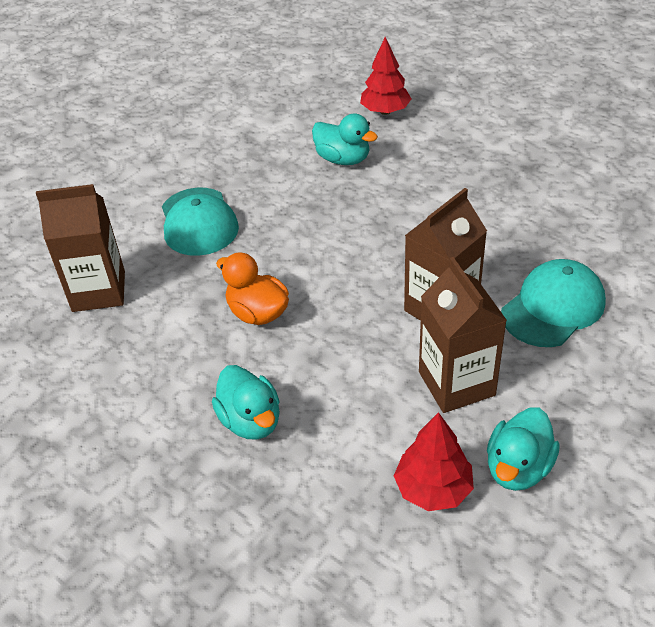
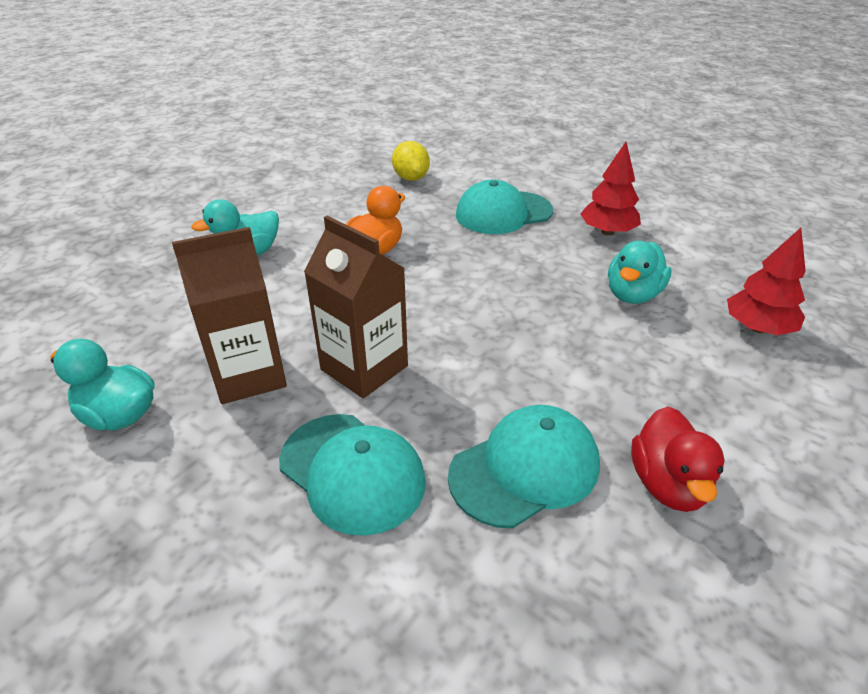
camera: 85 degrees right, 5 degrees down
brown carton [36,184,125,312] -> yellow lemon [392,141,430,181]
red tree [394,412,474,511] -> red tree moved to [580,142,641,235]
none -> turquoise cap [448,405,600,528]
none -> red duck [631,406,725,512]

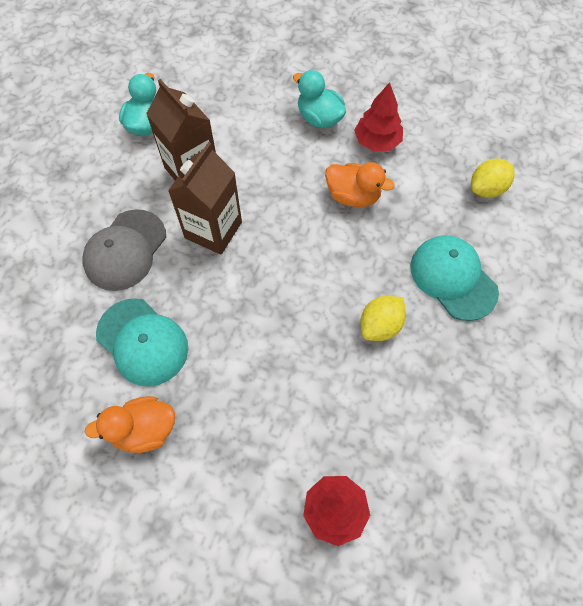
camera: 75 degrees right, 25 degrees up
turquoise cap [279,414,426,536] -> grey cap [82,209,166,291]
red tree [580,142,641,235] -> red tree moved to [354,82,403,152]
turquoise duck [608,241,672,304] -> none
red duck [631,406,725,512] -> orange duck [85,396,175,453]
none -> yellow lemon [360,296,406,341]

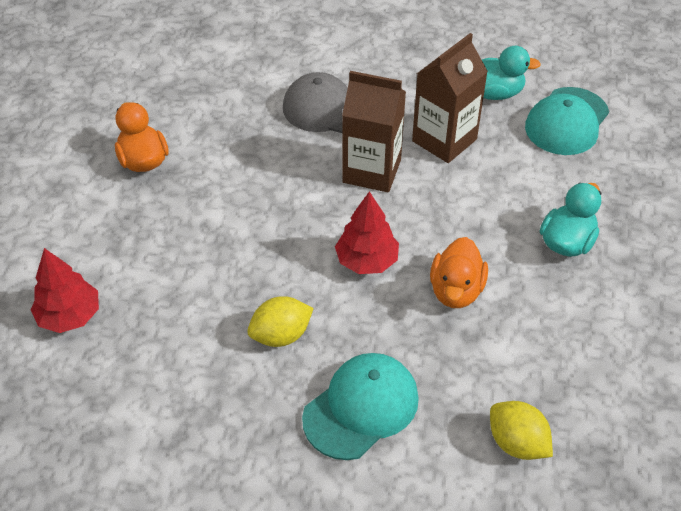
camera: 80 degrees right, 15 degrees down
turquoise cap [96,298,188,387] -> turquoise cap moved to [525,87,609,155]
red tree [354,82,403,152] -> red tree moved to [335,191,399,274]
yellow lemon [360,296,406,341] -> yellow lemon turned 60 degrees counterclockwise [247,296,314,347]

